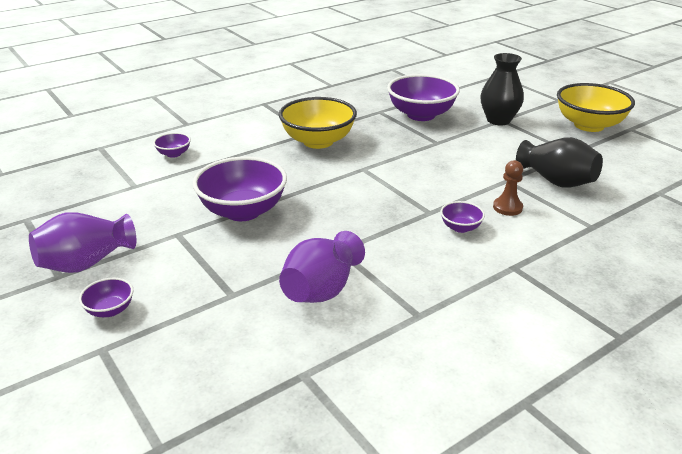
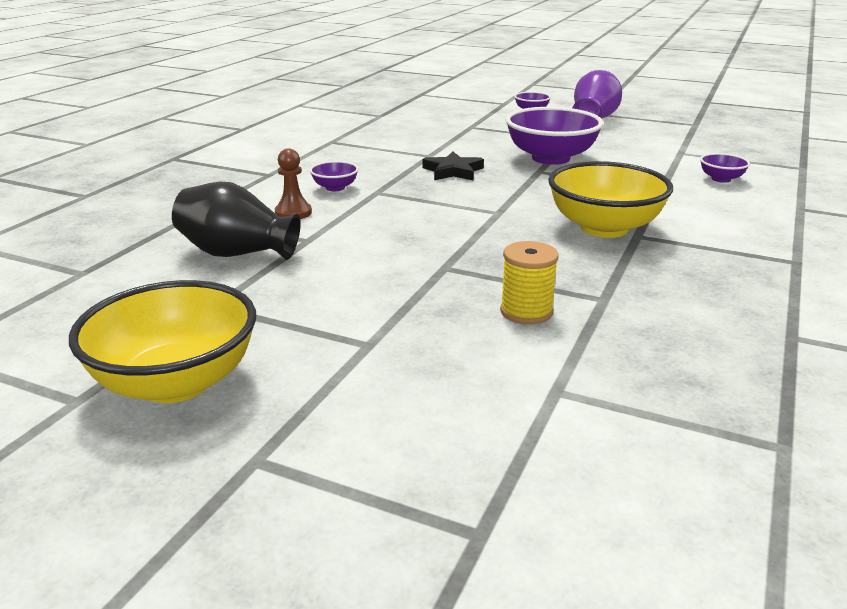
camera: 150 degrees right, 5 degrees down
purple vase [279,231,365,303] -> none
purple bowl [387,74,460,121] -> yellow spool [500,241,559,325]
black vase [480,53,524,125] -> none
none -> black star [423,152,484,181]

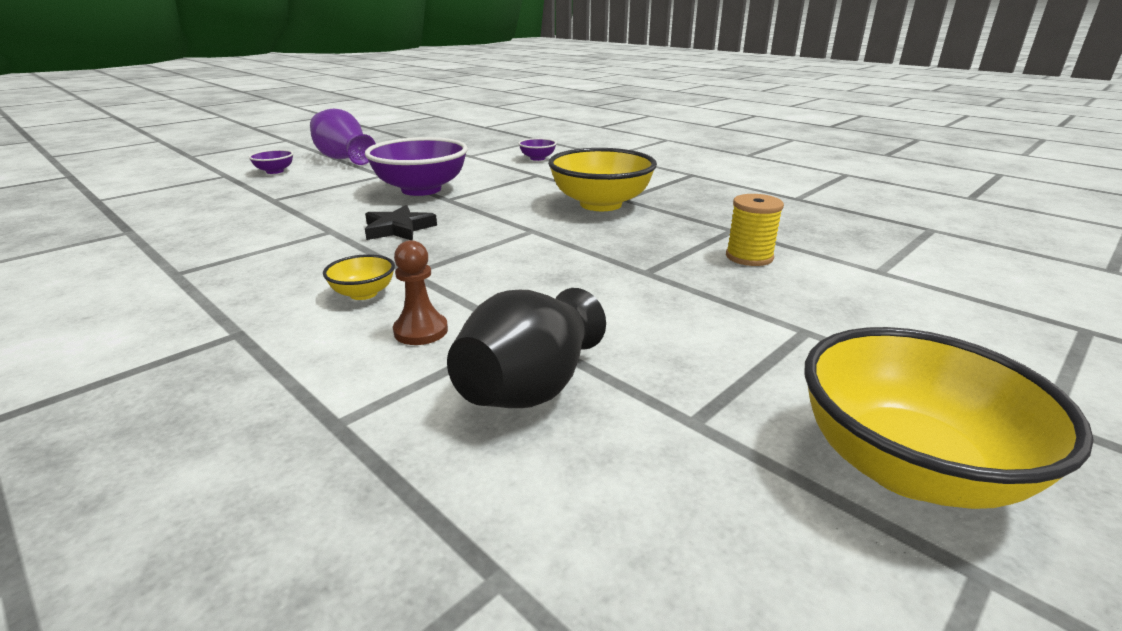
camera: 70 degrees left, 0 degrees up
purple bowl [310,161,359,191] -> yellow bowl [323,254,395,300]

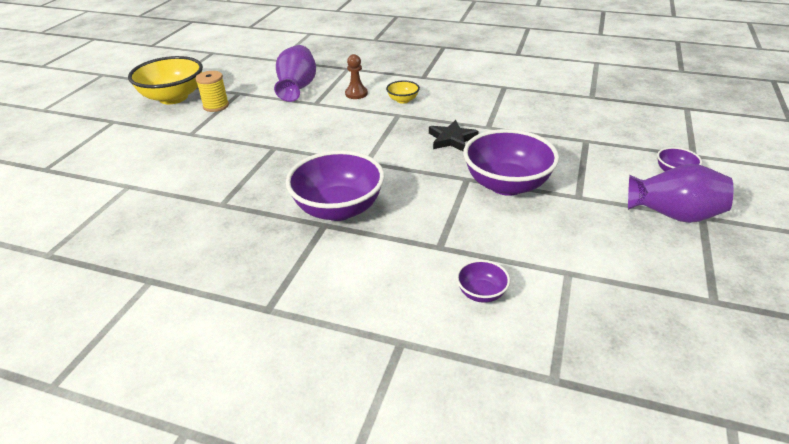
camera: 155 degrees right, 10 degrees up
black vase [447,288,606,408] -> purple vase [274,45,316,102]
yellow bowl [548,148,657,211] -> purple bowl [286,150,384,221]
yellow spool [726,194,784,266] -> yellow spool moved to [195,71,229,112]

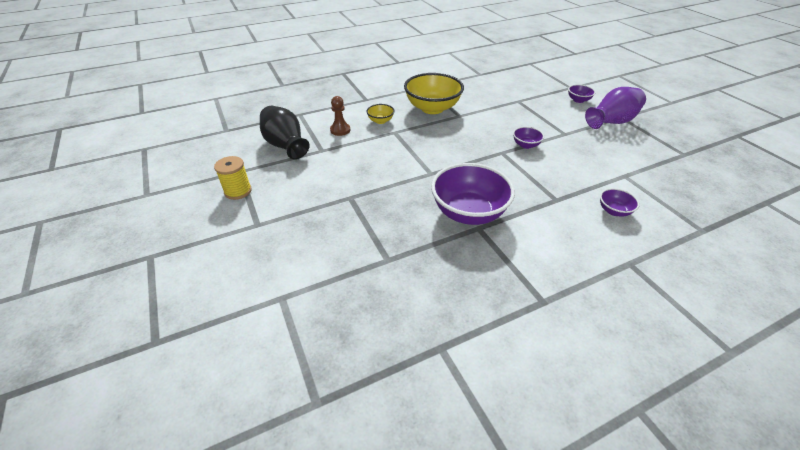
camera: 45 degrees left, 5 degrees up
yellow bowl [128,56,203,104] -> yellow bowl moved to [404,73,464,114]
purple vase [274,45,316,102] -> black vase [260,105,310,159]
black star [429,120,479,151] -> none
purple bowl [463,129,559,196] -> purple bowl [513,127,544,149], size x0.46

